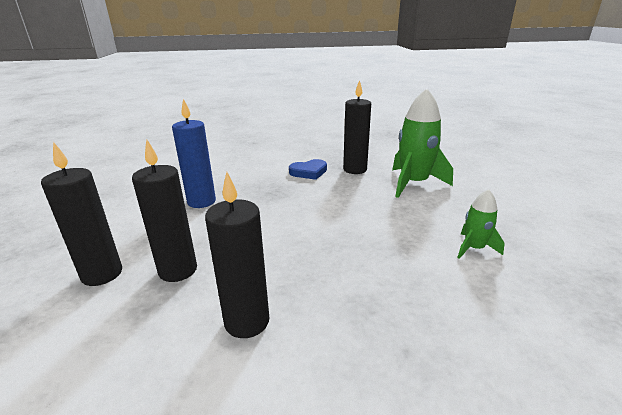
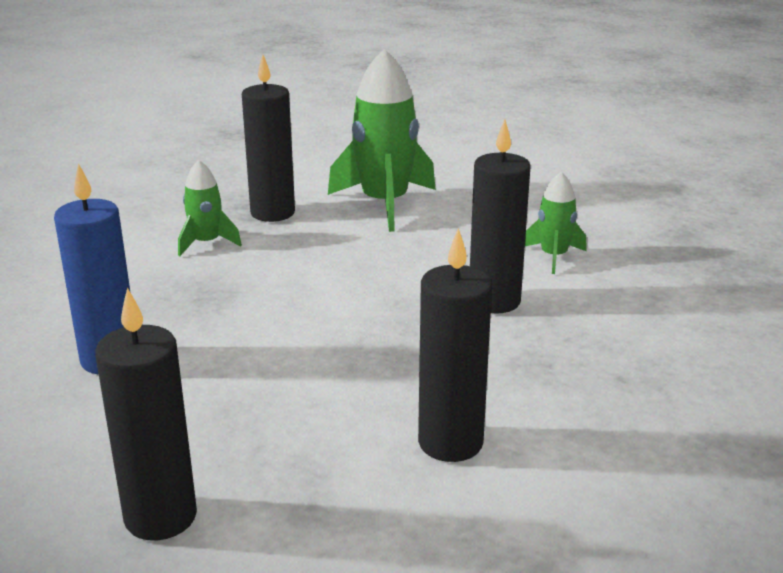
camera: 45 degrees left, 0 degrees up
black candle [132,140,197,282] -> black candle moved to [470,120,530,314]
blue heart [289,159,327,180] -> green rocket [178,160,242,256]

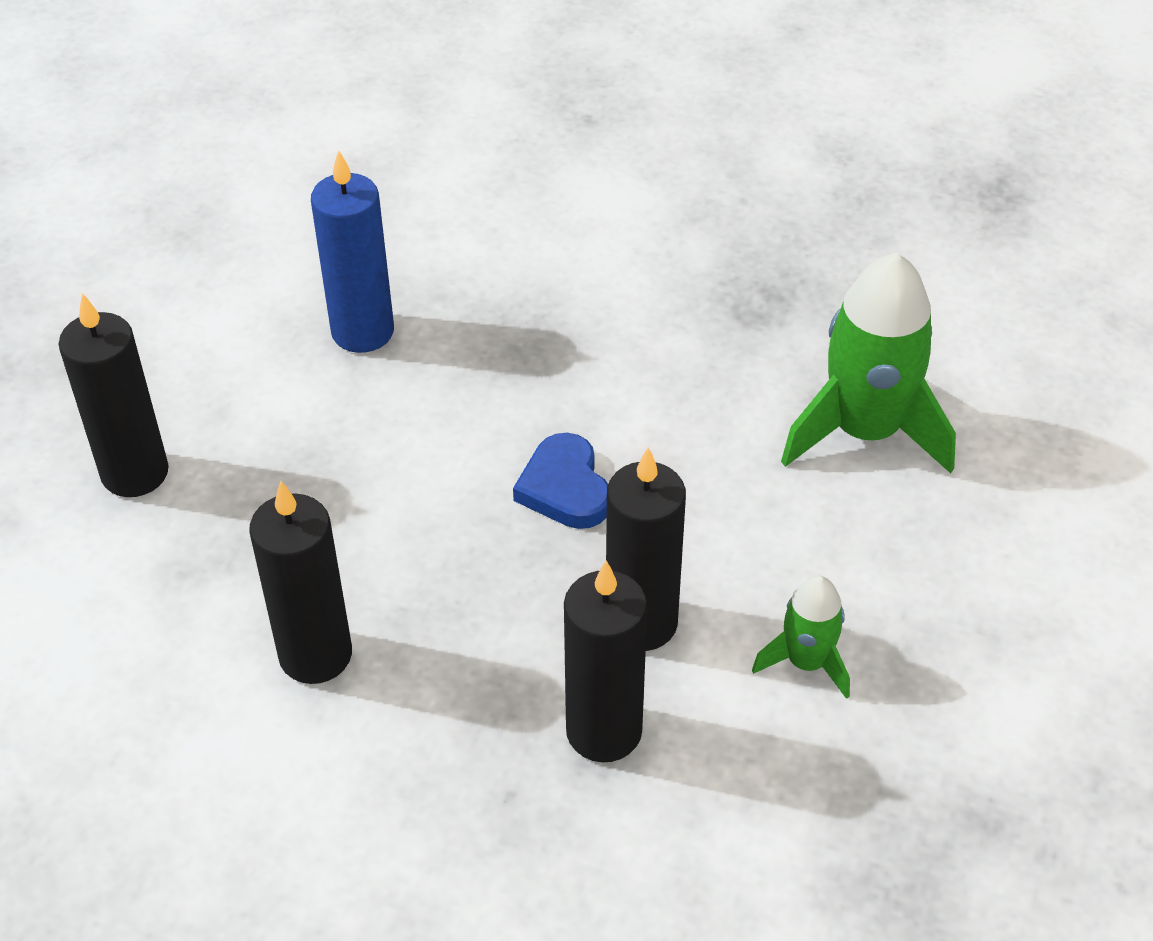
camera: 70 degrees right, 20 degrees up
green rocket [178,160,242,256] -> none
black candle [242,54,295,222] -> black candle moved to [564,561,647,762]
none -> blue heart [513,433,608,529]

